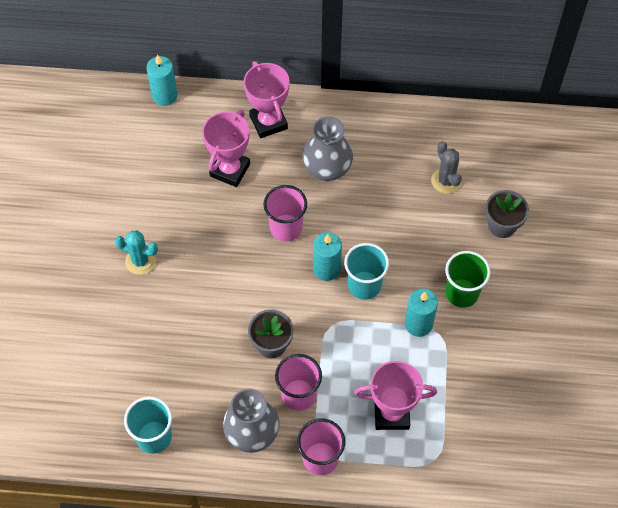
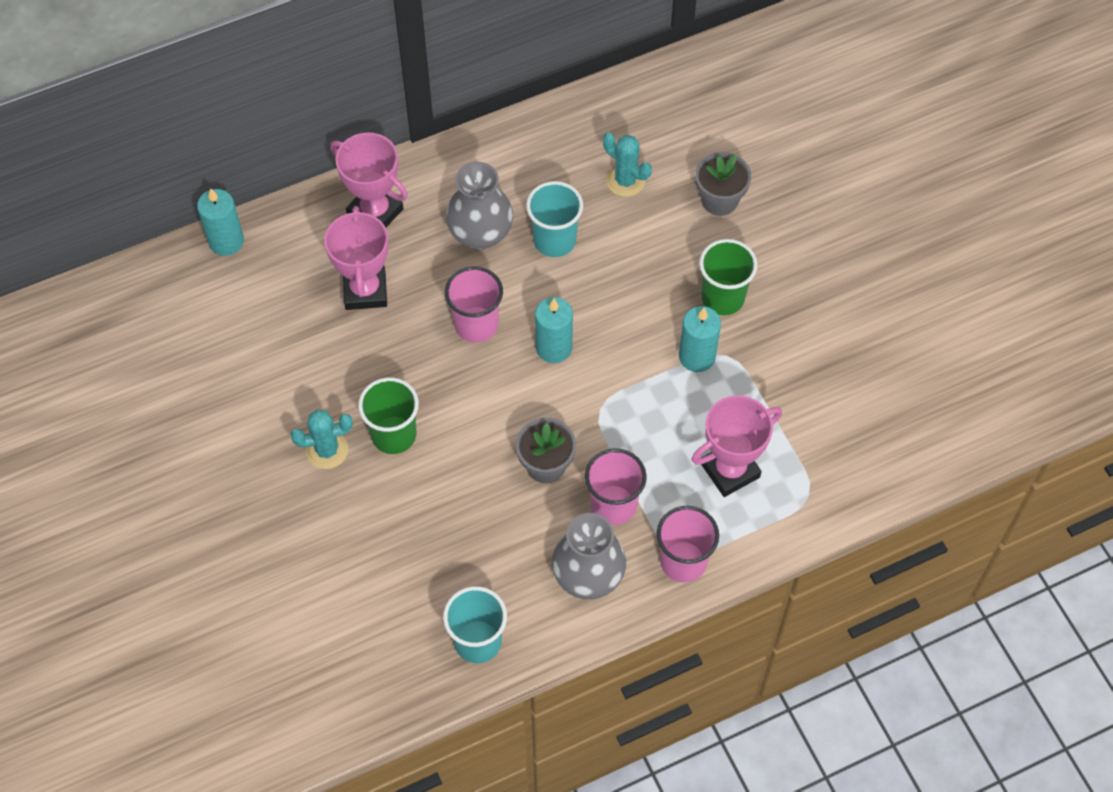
camera: 30 degrees left, 0 degrees up
turquoise cup [344,243,389,300] -> turquoise cup moved to [526,181,583,257]
grey cactus [431,141,462,194] -> turquoise cactus [603,133,652,197]
none -> green cup [358,378,419,454]

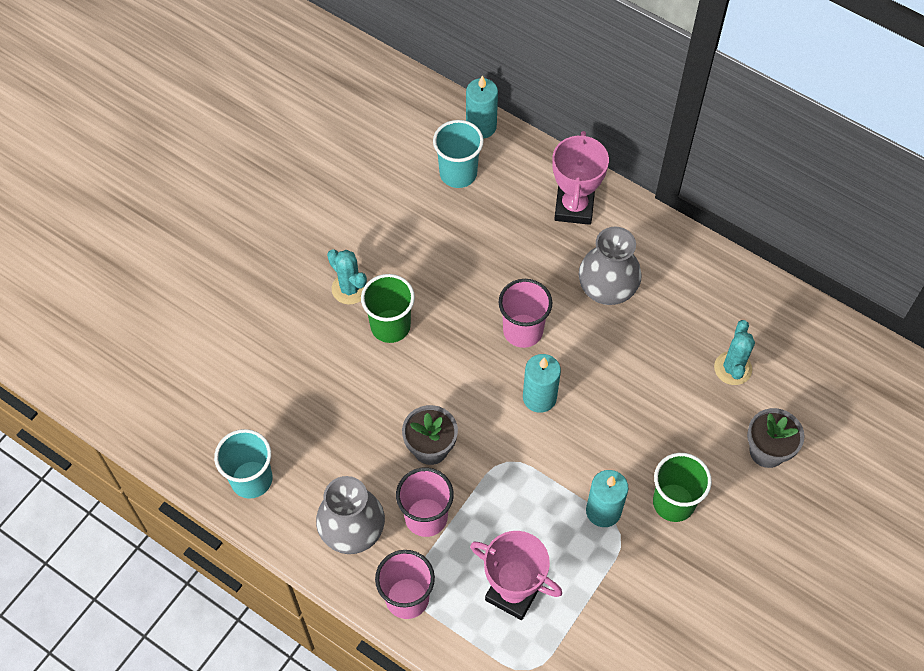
camera: 60 degrees right, 0 degrees up
pink trophy [324,206,389,310] -> none
turquoise cup [526,181,583,257] -> turquoise cup moved to [433,120,484,188]

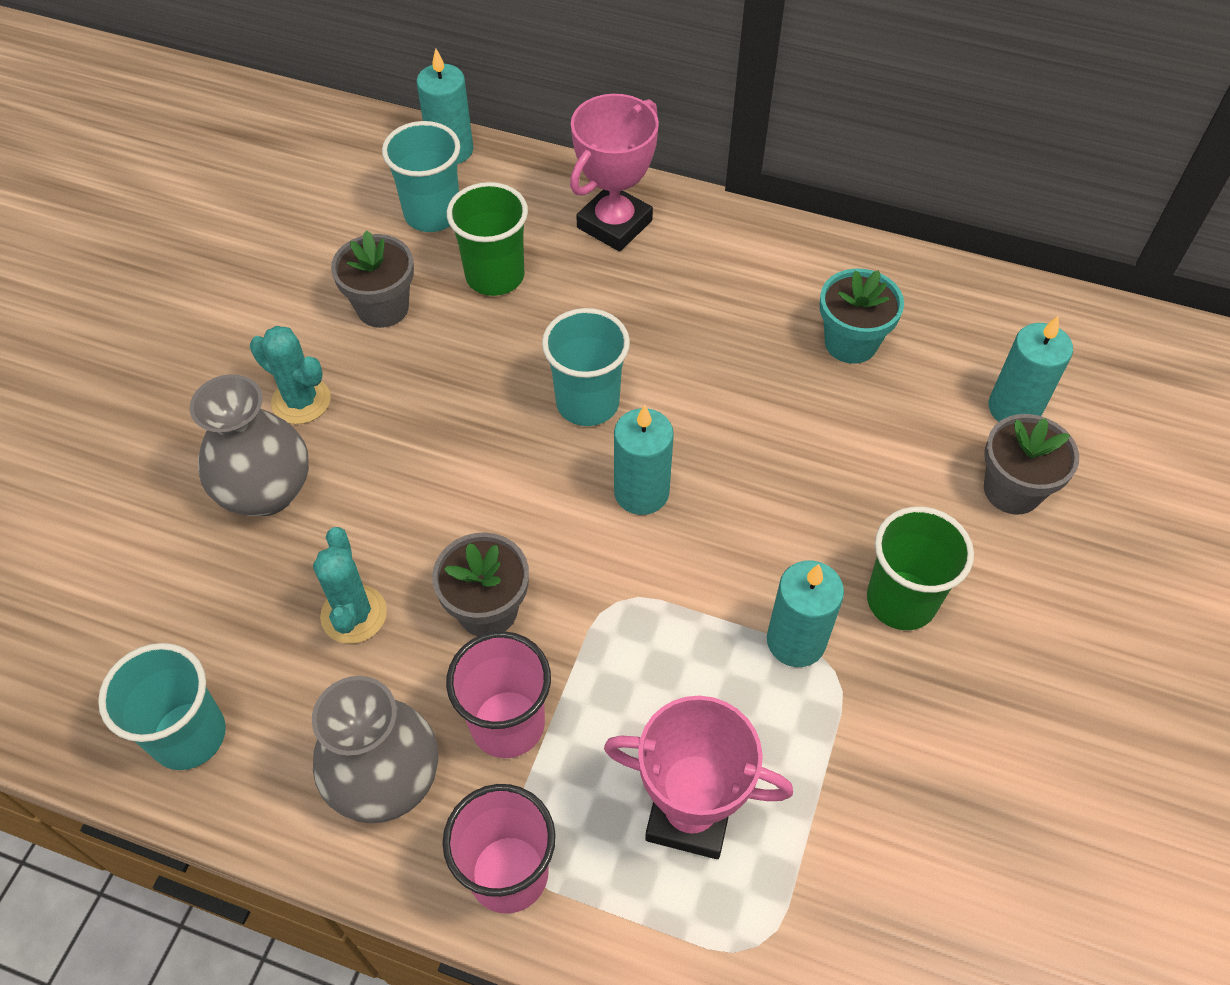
camera: 15 degrees left, 5 degrees down
green cup [361,274,415,343] -> green cup moved to [447,182,528,296]
pink cup [498,279,552,348] -> turquoise cup [542,308,630,426]
pink trophy [552,131,609,225] -> pink trophy turned 45 degrees clockwise [570,94,659,252]
grey vase [579,227,642,305] -> grey vase moved to [190,374,309,516]
turquoise cactus [714,320,755,385] -> turquoise cactus moved to [313,527,387,644]
none -> grey flower pot [331,230,414,328]
none -> turquoise flower pot [820,269,904,364]
none -> turquoise candle [989,315,1073,422]

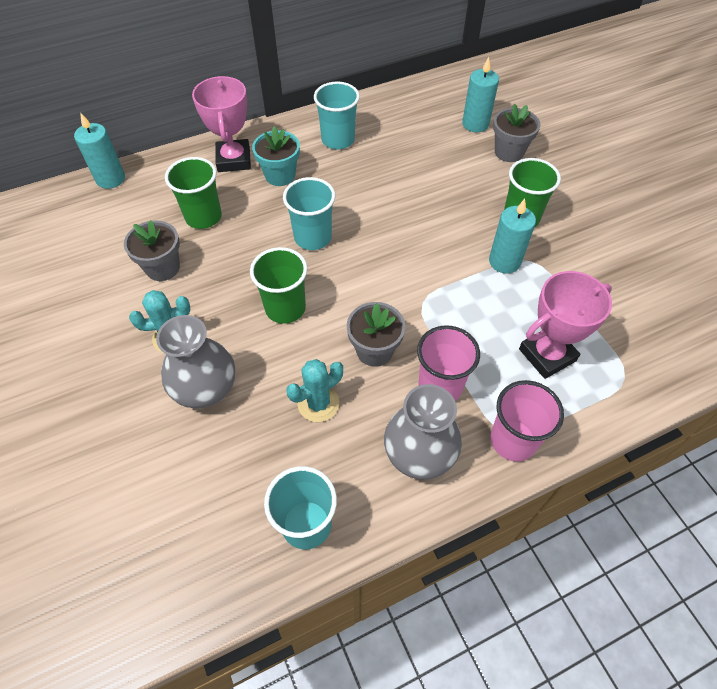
camera: 45 degrees left, 0 degrees up
turquoise cactus [313,527,387,644] -> turquoise cactus turned 75 degrees counterclockwise [286,359,343,422]
turquoise cup [382,121,460,232] -> turquoise cup moved to [314,82,360,149]
turquoise candle [614,405,674,515] -> none
turquoise flower pot [820,269,904,364] -> turquoise flower pot moved to [252,126,300,186]
none -> green cup [250,247,308,324]

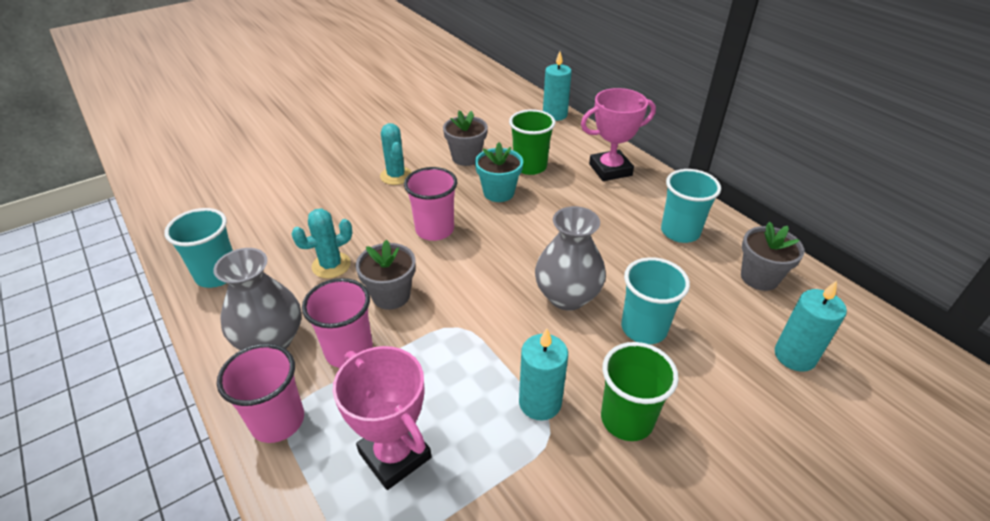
camera: 80 degrees right, 15 degrees down
grey vase [156,315,235,408] -> grey vase moved to [535,206,606,311]
green cup [250,247,308,324] -> pink cup [404,167,457,241]
turquoise flower pot [252,126,300,186] -> turquoise flower pot moved to [475,142,523,202]
turquoise cup [283,177,335,250] -> turquoise cup moved to [621,257,690,344]
turquoise cactus [286,359,343,422] -> turquoise cactus turned 75 degrees counterclockwise [291,208,352,279]
grey flower pot [493,104,540,162] -> grey flower pot moved to [741,222,805,291]

